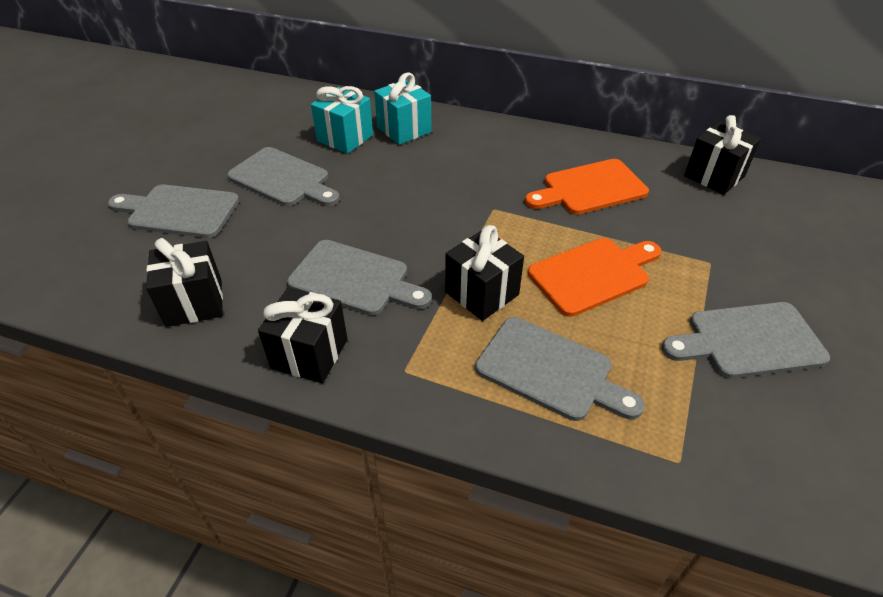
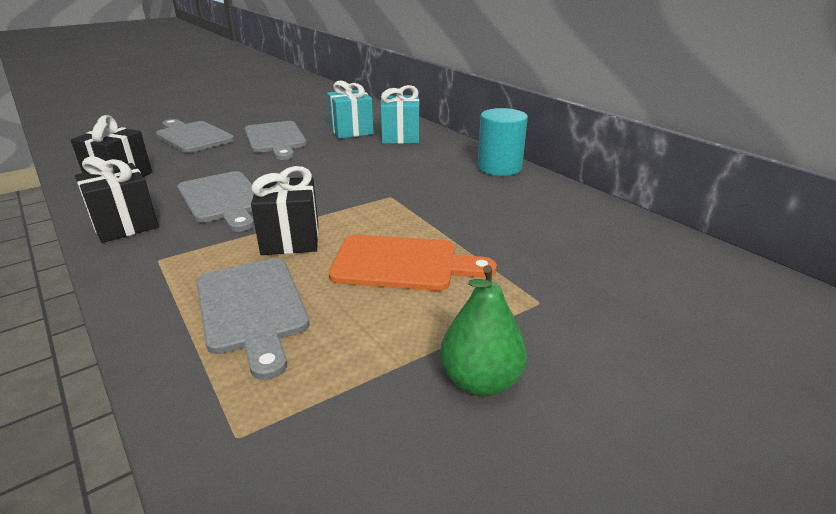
camera: 35 degrees right, 15 degrees down
orange cutting board [525,159,649,214] -> none
grey cutting board [661,302,830,378] -> green pear [440,265,527,396]
black gift [684,115,761,195] -> none
none -> turquoise cylinder [478,108,528,176]

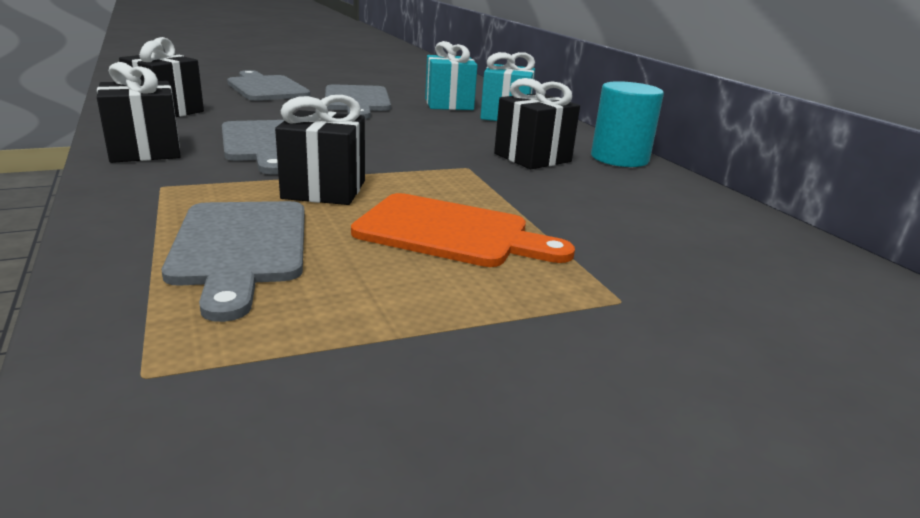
camera: 10 degrees right, 5 degrees down
green pear [440,265,527,396] -> none
none -> black gift [494,78,580,169]

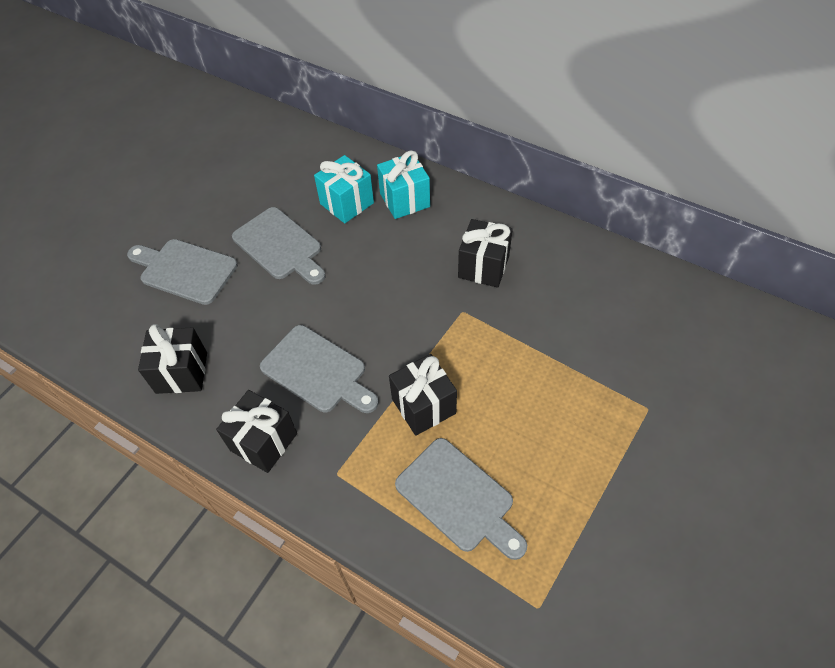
camera: 30 degrees left, 30 degrees up
orange cutting board [351,193,575,267] -> none
turquoise cylinder [591,81,664,167] -> none

